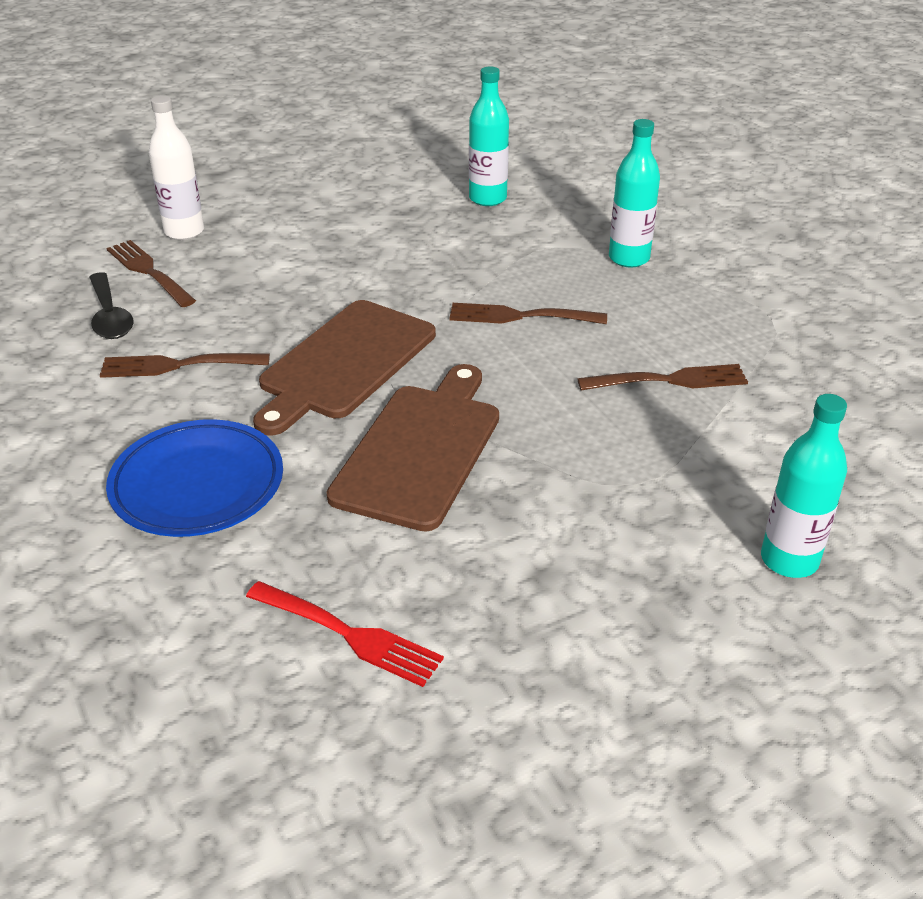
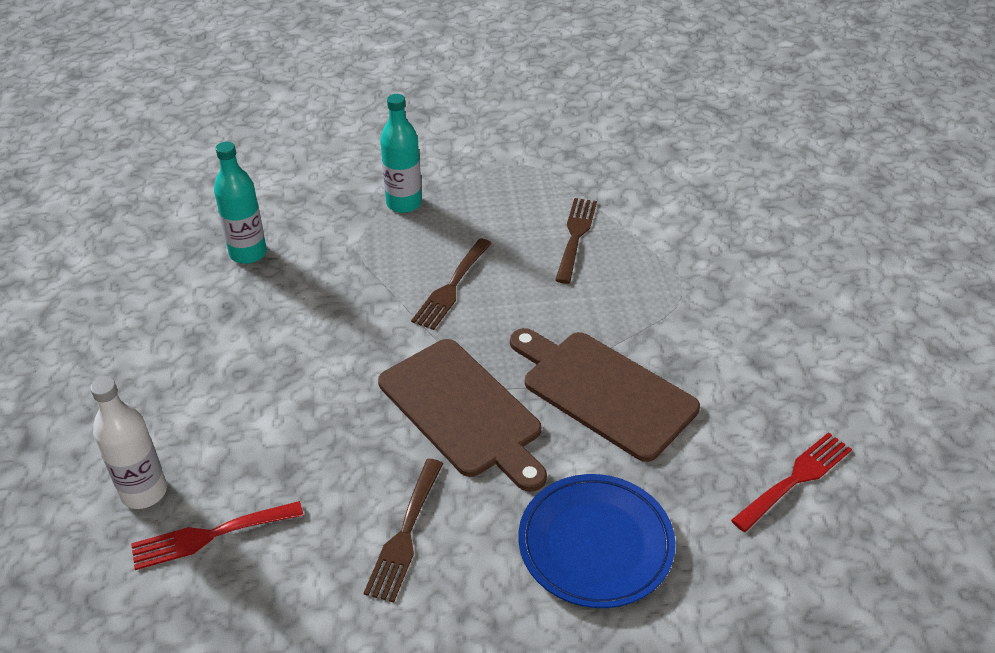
camera: 70 degrees left, 5 degrees up
black spoon [89,272,134,339] -> none
brown fork [106,240,196,307] -> red fork [131,501,304,570]
turquoise bottle [761,394,847,578] -> none

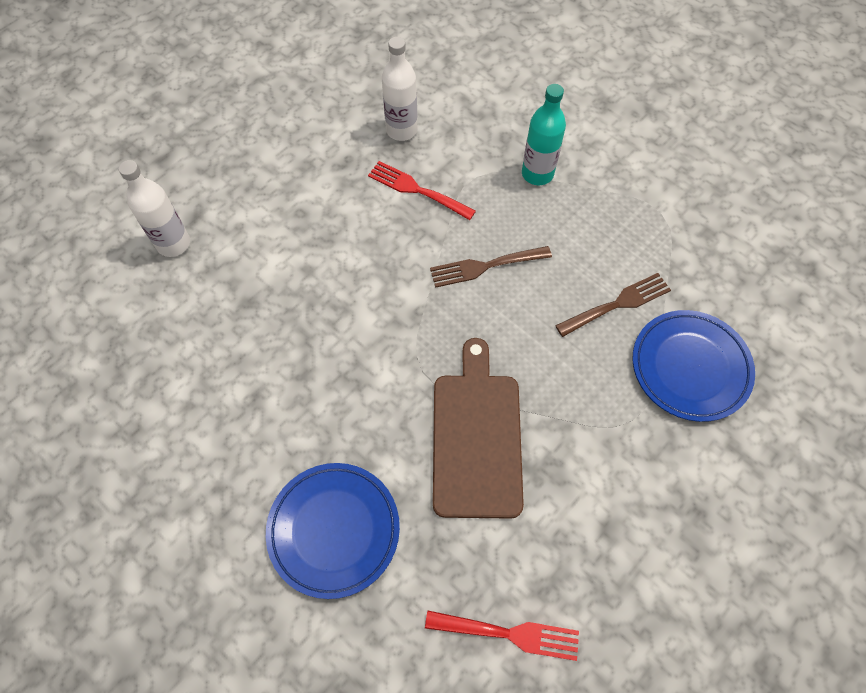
camera: 50 degrees right, 20 degrees up
red fork [131,501,304,570] -> red fork moved to [368,161,476,220]
turquoise bottle [214,142,267,264] -> white bottle [382,37,417,141]
brown fork [364,459,443,602] -> none
brown cutting board [378,339,547,492] -> none
none -> blue plate [633,310,755,422]

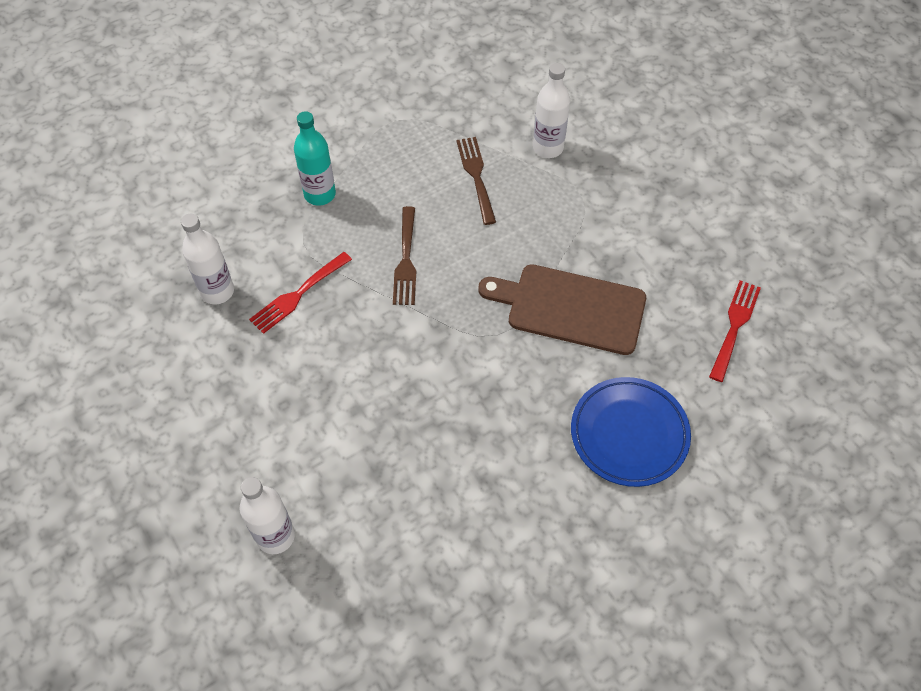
camera: 75 degrees left, 5 degrees down
blue plate [633,310,755,422] -> white bottle [533,63,570,158]

